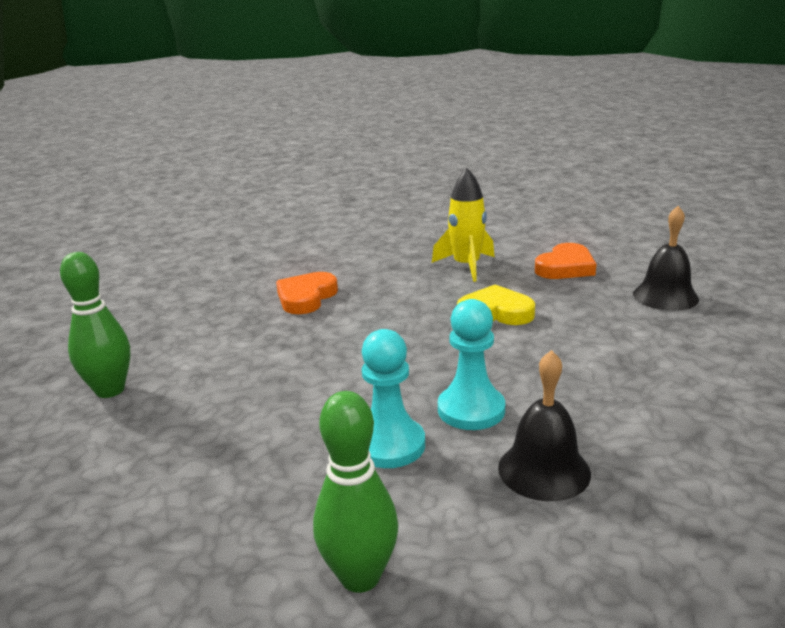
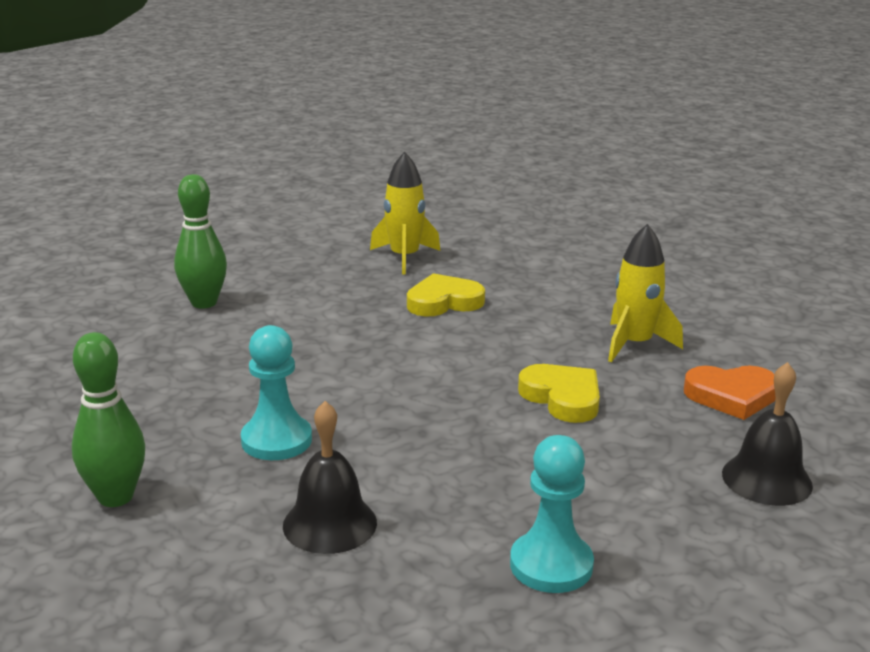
camera: 45 degrees right, 0 degrees up
orange heart [276,272,338,314] -> yellow heart [407,273,485,316]
turquoise pawn [438,299,505,430] -> turquoise pawn moved to [510,435,594,593]
none -> yellow rocket [370,152,440,275]

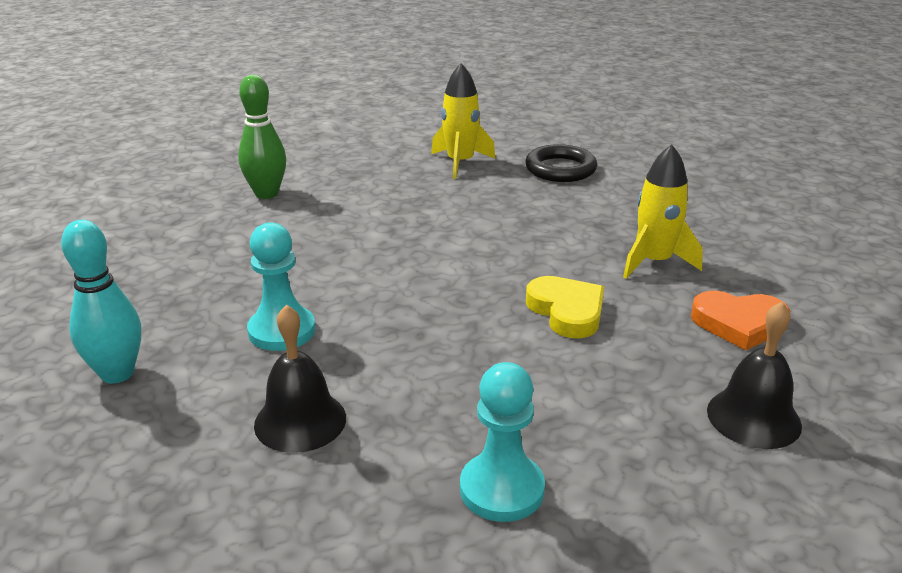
camera: 10 degrees right, 5 degrees up
green bowling pin [72,332,145,507] -> turquoise bowling pin [61,220,141,383]
yellow heart [407,273,485,316] -> none
none -> black ring [525,144,597,182]

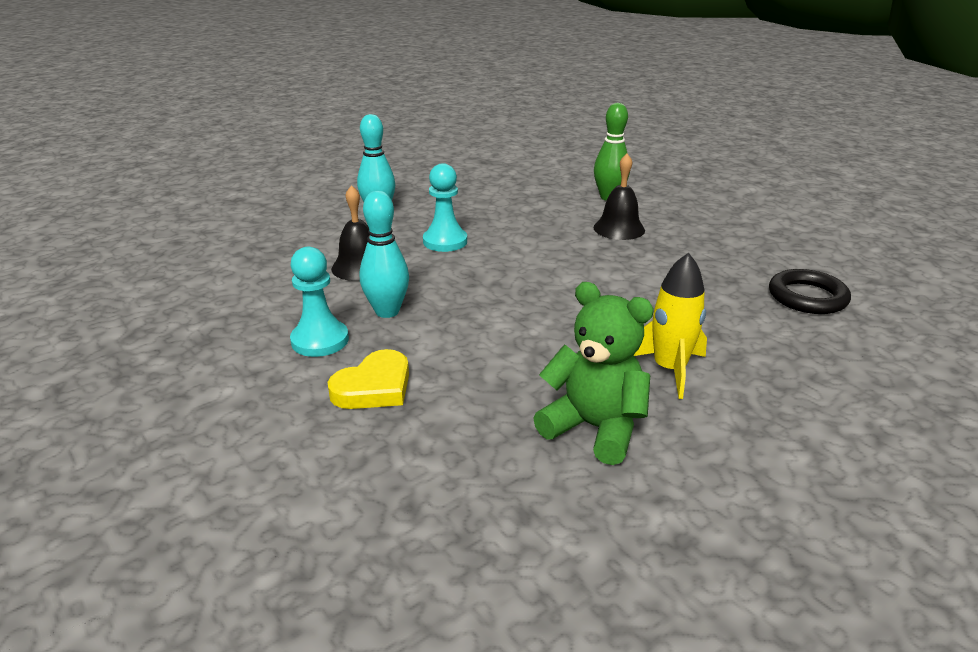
camera: 70 degrees right, 0 degrees up
yellow rocket [431,63,495,179] -> none
yellow heart [526,276,604,338] -> yellow heart moved to [328,349,409,409]
orange heart [691,291,790,350] -> green teddy bear [533,282,654,465]
black bell [707,302,802,449] -> black bell moved to [593,154,645,240]
none -> turquoise bowling pin [360,191,409,318]

